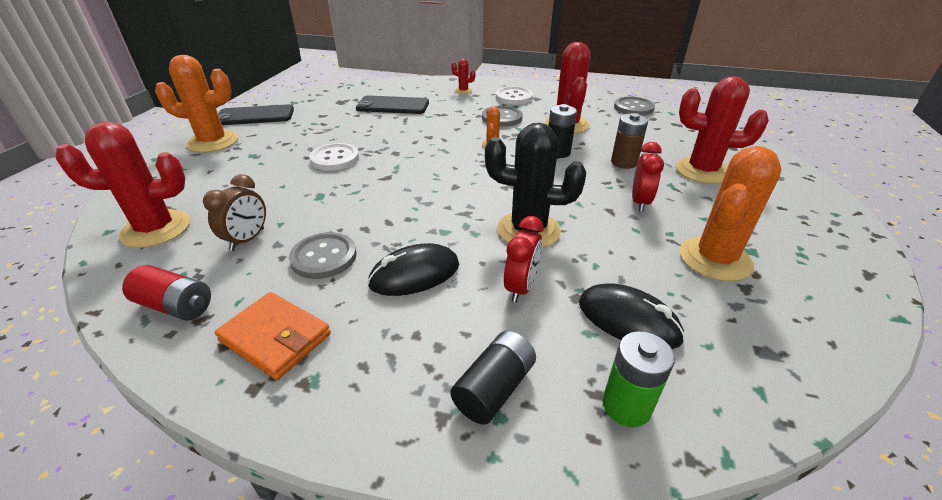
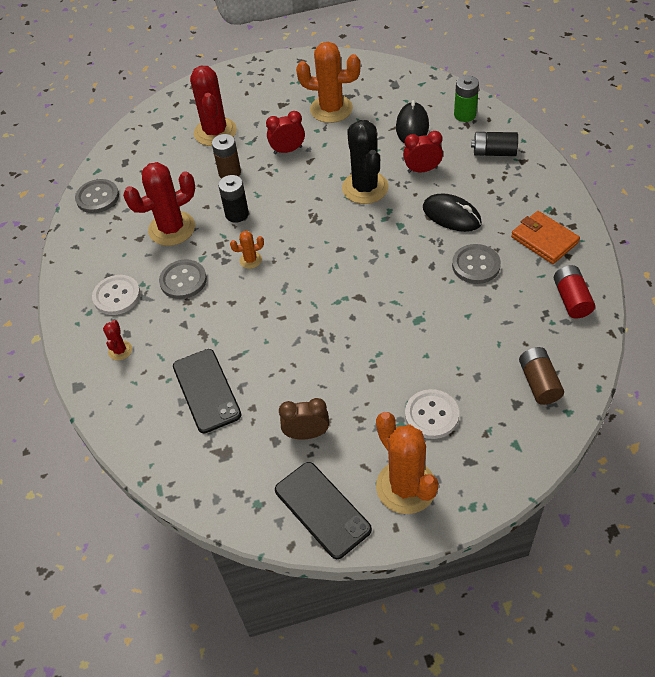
camera: 115 degrees left, 15 degrees up
red cactus [55,122,190,248] -> brown battery [519,347,564,405]
brown clock [203,174,266,251] -> brown clock moved to [279,398,329,440]
orange wallet [215,292,331,380] -> orange wallet turned 45 degrees counterclockwise [511,211,580,264]
white button [309,143,359,171] -> white button moved to [405,389,459,439]

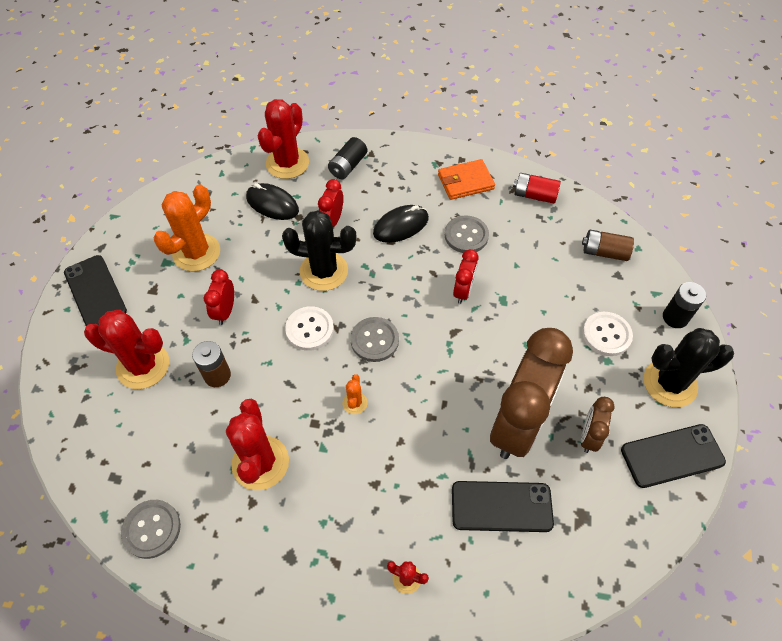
camera: 70 degrees left, 5 degrees up
white button [92,275,140,315] -> white button moved to [285,306,334,351]
grey button [159,259,207,299] -> grey button moved to [350,317,399,362]
black battery [218,175,249,223] -> black battery moved to [663,282,706,328]
orange cactus [376,412,439,514] -> black cactus [643,328,734,407]
green battery [454,75,479,122] -> red cactus [257,99,309,179]
none -> black phone [64,255,127,326]
none -> red clock [453,249,479,304]
none -> brown clock [490,328,573,459]

